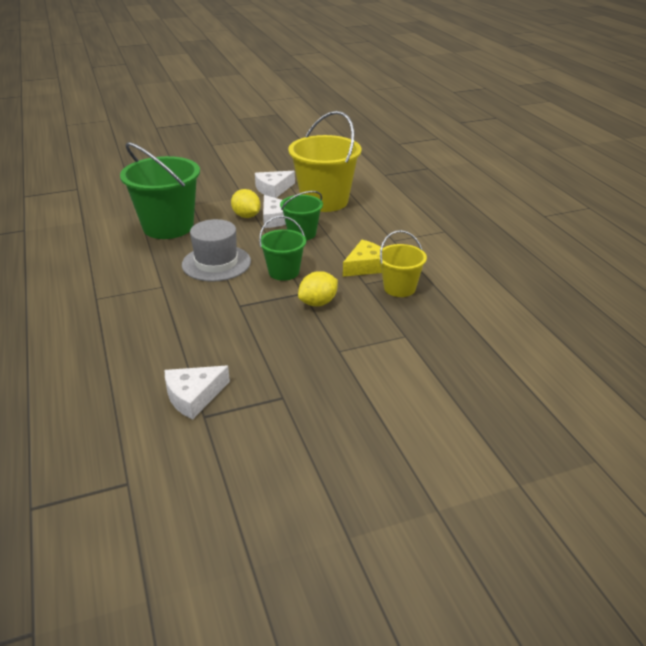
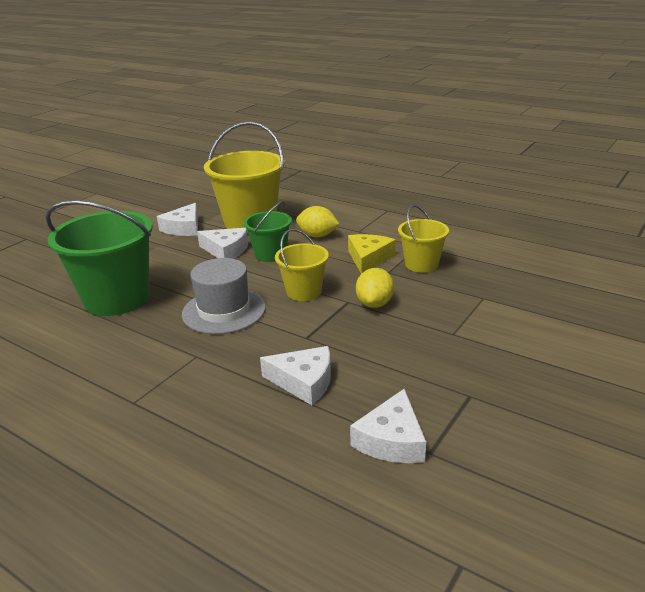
camera: 35 degrees left, 5 degrees down
yellow lemon [231,189,261,218] -> yellow lemon moved to [296,206,339,237]
green bucket [259,216,306,281] -> yellow bucket [275,229,329,301]
none -> white cheese [260,346,331,405]

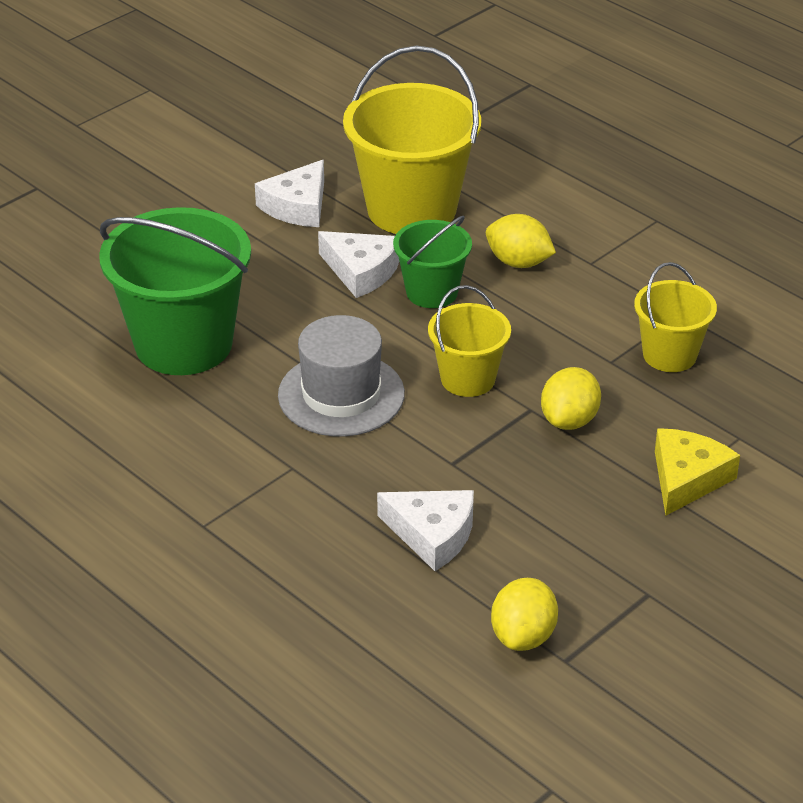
camera: 10 degrees right, 10 degrees up
yellow cheese [348,234,396,274] -> yellow cheese moved to [655,428,740,516]
white cheese [350,389,426,463] -> yellow lemon [491,578,558,651]

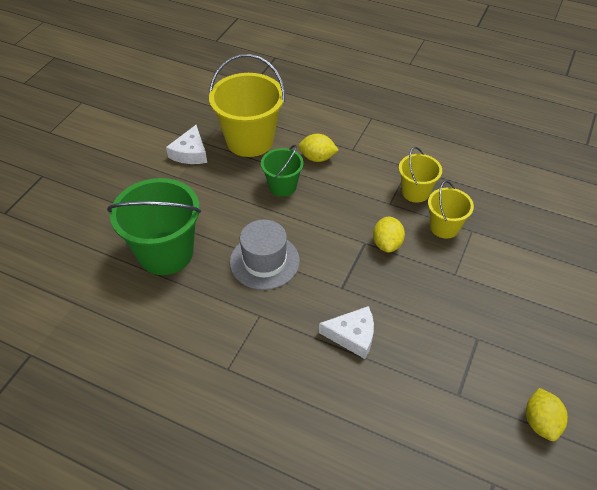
camera: 20 degrees left, 10 degrees up
white cheese [318,231,399,298] -> none
yellow bucket [428,285,511,397] -> yellow bucket moved to [428,181,474,239]
yellow lemon [491,578,558,651] -> yellow lemon moved to [526,388,568,441]
yellow cheese [655,428,740,516] -> none

